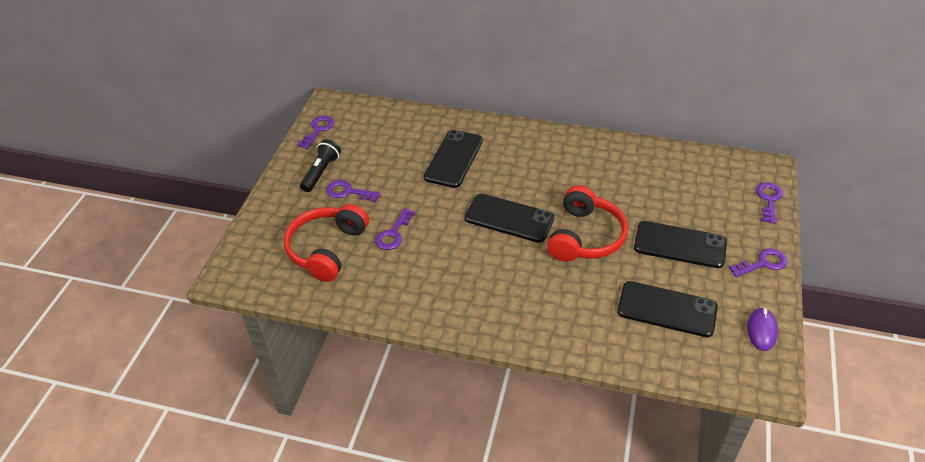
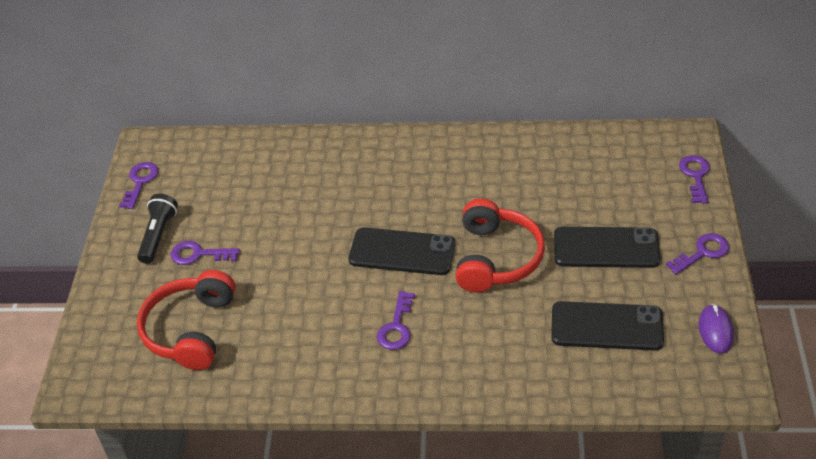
camera: 10 degrees left, 0 degrees up
purple key [375,208,416,250] -> purple key moved to [377,291,415,350]
black phone [424,130,483,188] -> none

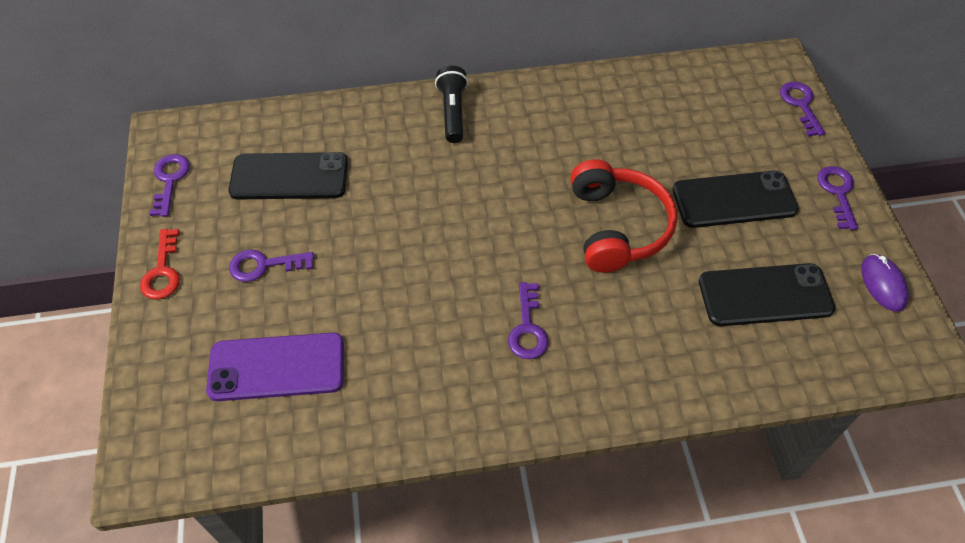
camera: 15 degrees left, 10 degrees up
black flashlight [137,194,178,264] -> black flashlight moved to [435,66,468,143]
red headphones [137,270,236,370] -> purple phone [206,333,344,401]
black phone [349,227,455,275] -> black phone moved to [228,152,348,199]
purple key [666,233,729,275] -> purple key turned 45 degrees counterclockwise [817,166,858,230]
none -> red key [140,229,180,299]

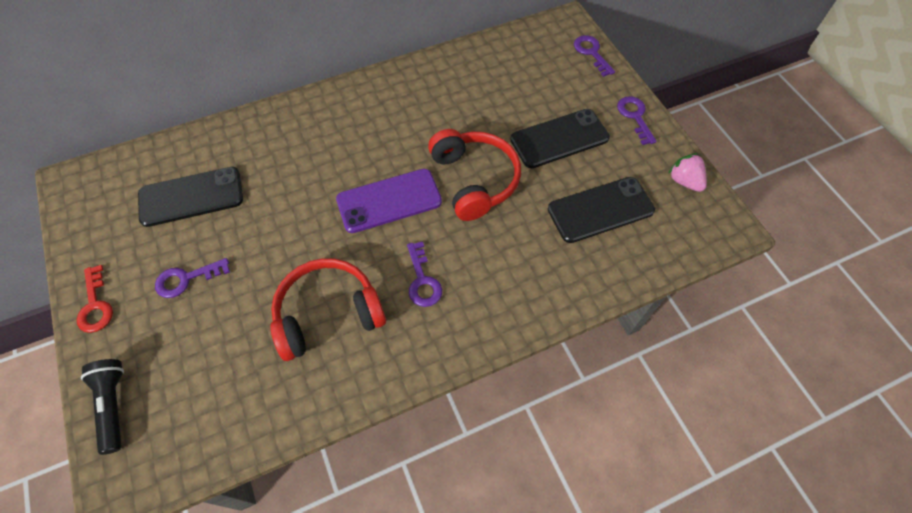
camera: 15 degrees left, 5 degrees up
purple key [150,154,190,217] -> none
purple phone [206,333,344,401] -> purple phone moved to [336,169,442,233]
black flashlight [435,66,468,143] -> black flashlight moved to [81,359,124,455]
purple mouse [861,254,909,312] -> pink strawberry [668,153,707,192]
none -> red headphones [271,258,386,361]

